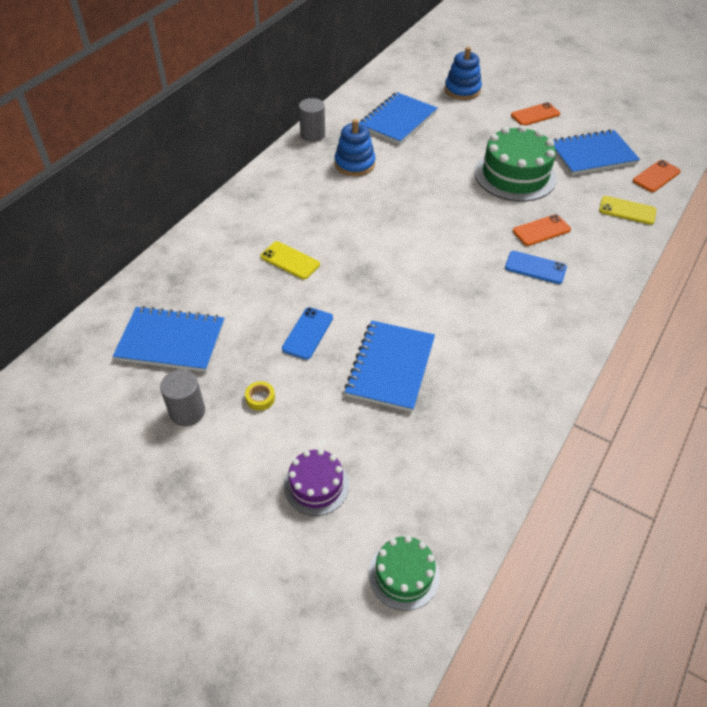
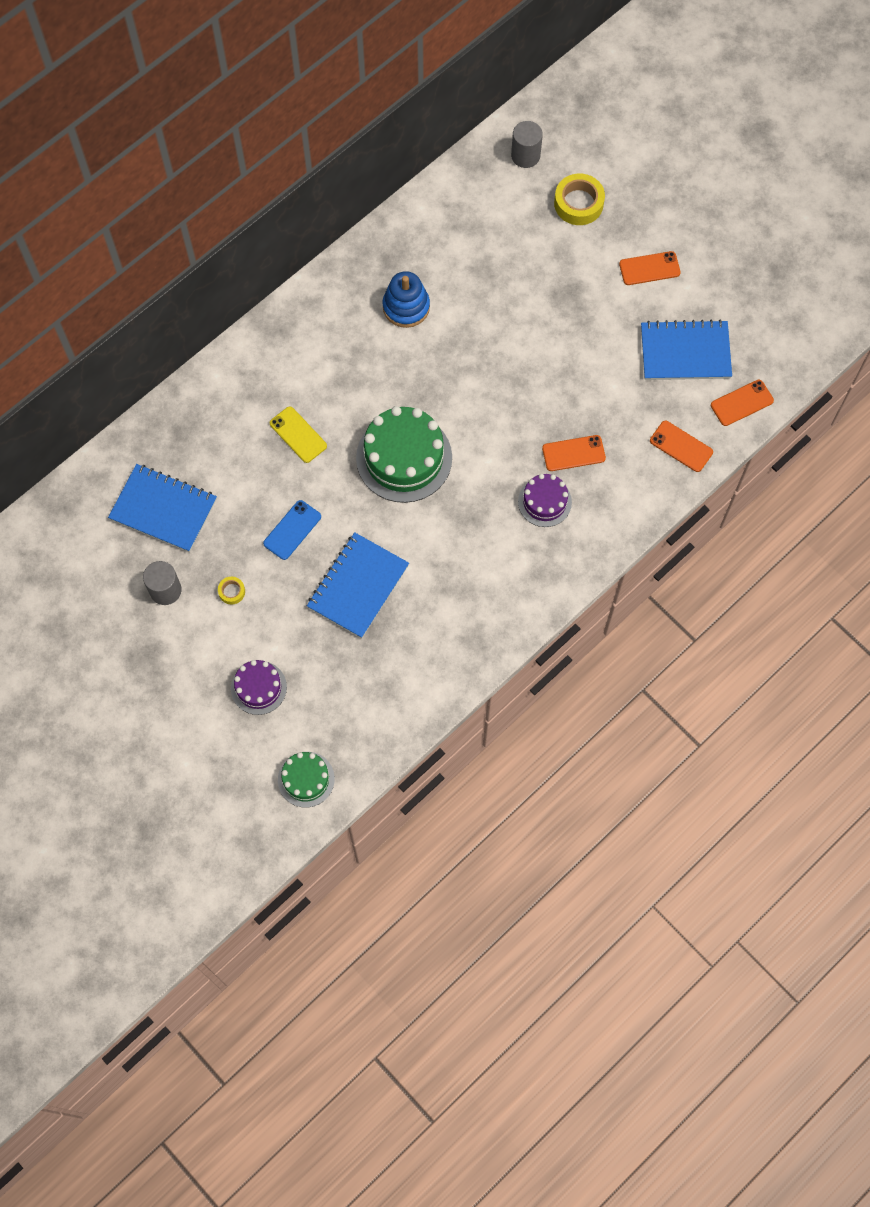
camera: 15 degrees right, 20 degrees up
grey cylinder [299,98,325,142] -> grey cylinder moved to [511,121,543,168]
blue notebook [360,92,437,145] -> none
blue stacking toy [445,47,482,100] -> yellow tape [554,174,605,225]
green cake [475,125,557,202] -> green cake moved to [356,406,452,503]
blue phone [505,251,567,284] -> purple cake [518,474,572,527]
yellow phone [599,196,656,225] -> orange phone [650,421,713,472]

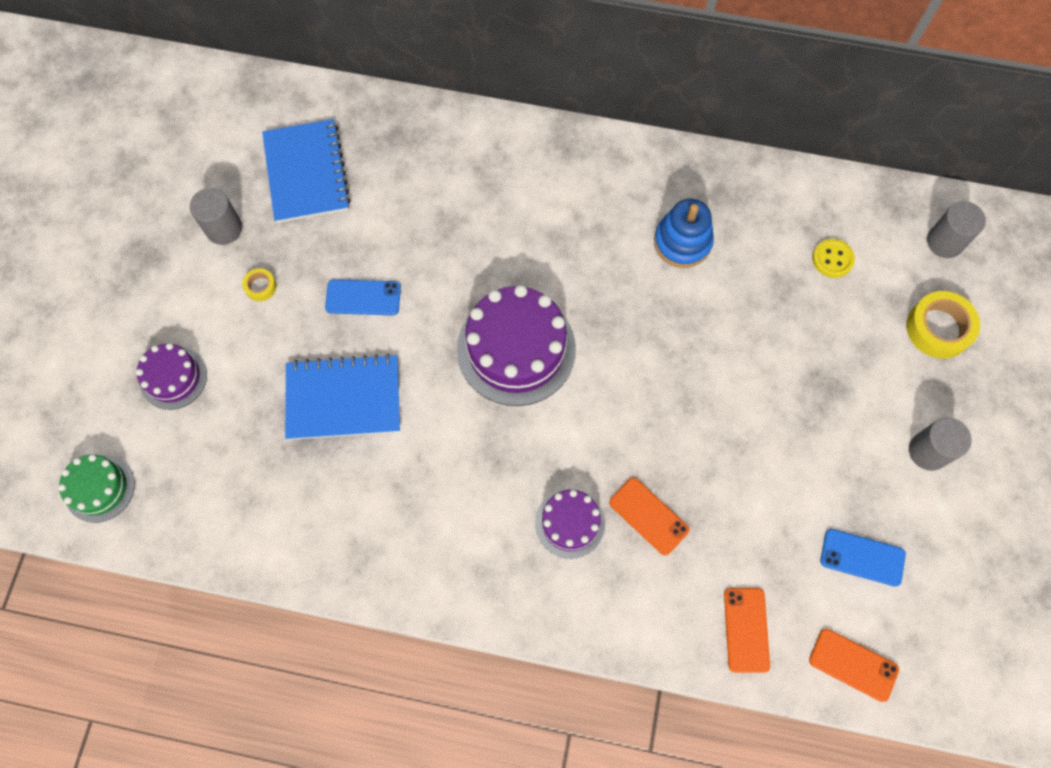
camera: 55 degrees right, 0 degrees up
yellow phone [270,406,327,463] -> none
green cake [356,406,452,503] -> purple cake [457,285,576,406]
orange phone [619,251,681,285] -> grey cylinder [909,417,972,471]
blue notebook [641,319,732,380] -> blue phone [820,529,906,587]
none -> yellow button [812,239,855,278]

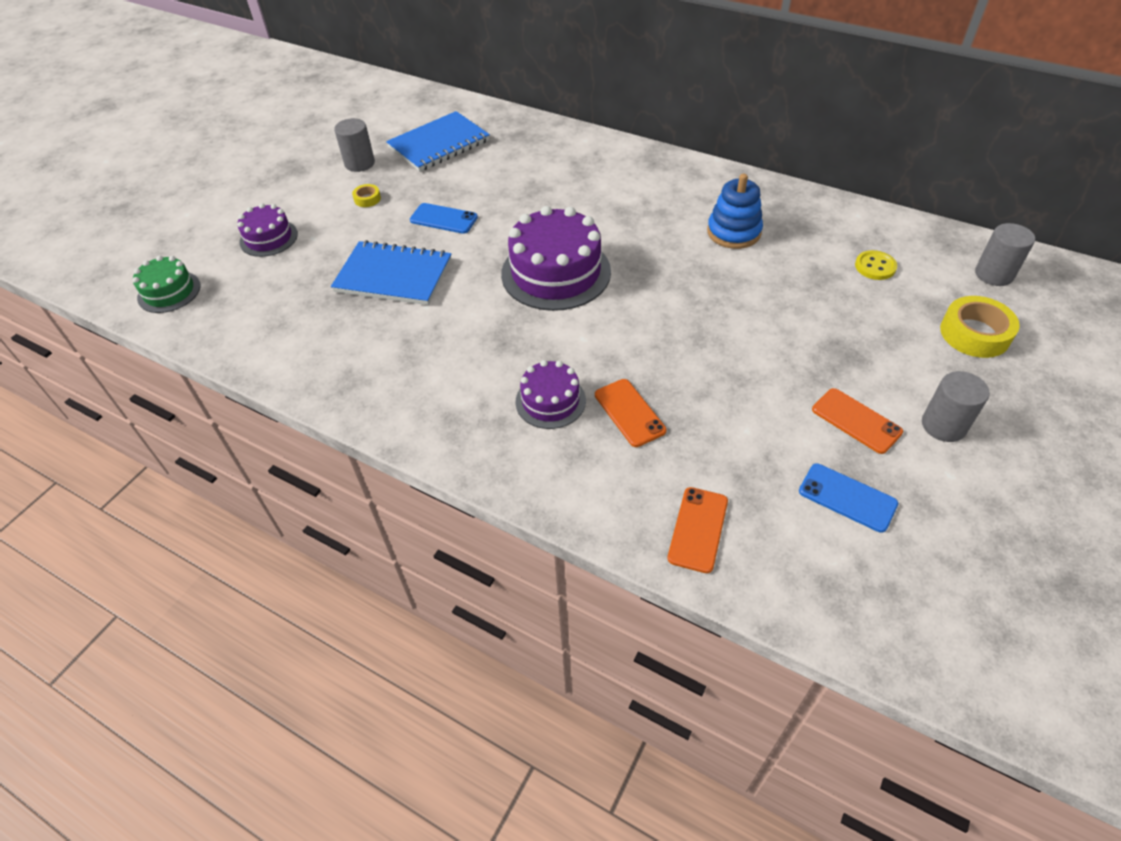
camera: 20 degrees right, 20 degrees down
blue notebook [262,119,351,223] -> blue notebook turned 45 degrees clockwise [386,111,490,172]
orange phone [809,628,899,702] -> orange phone moved to [812,388,903,454]

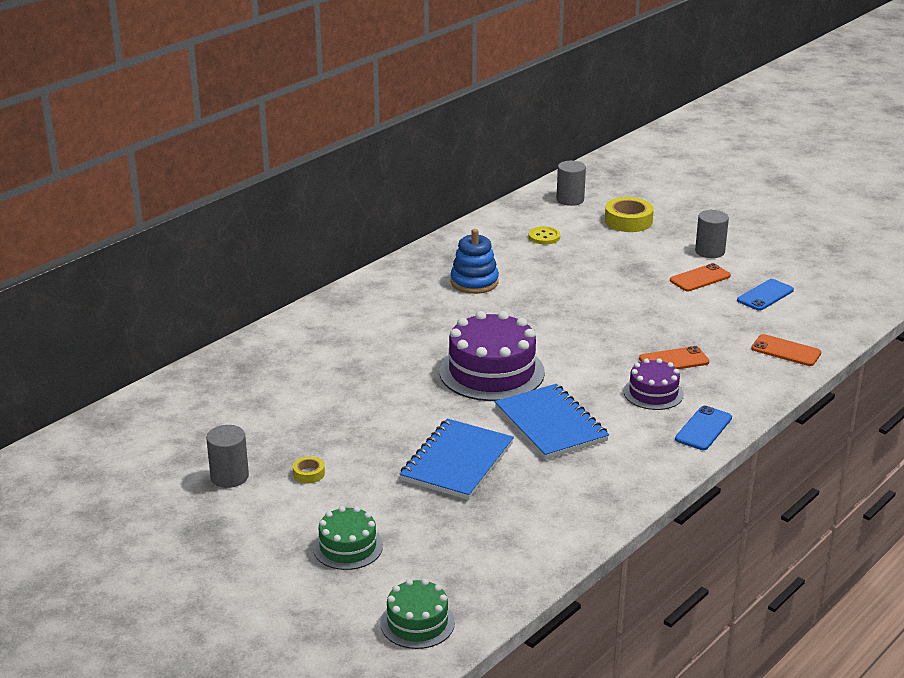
camera: 80 degrees left, 20 degrees down
purple cake [237,203,298,257] -> green cake [313,506,383,570]
blue notebook [386,111,490,172] -> blue notebook moved to [495,384,609,460]
blue phone [410,203,478,234] -> blue phone moved to [675,406,732,450]

